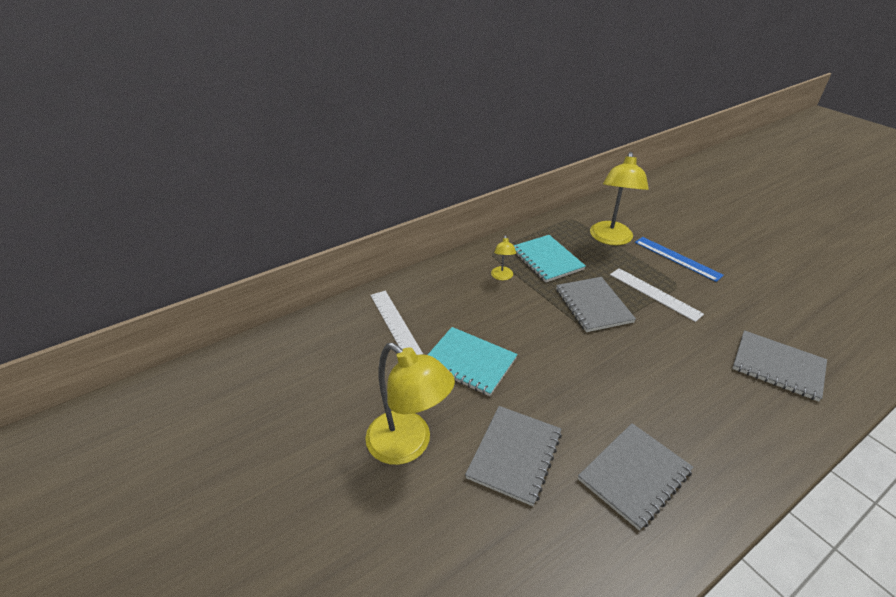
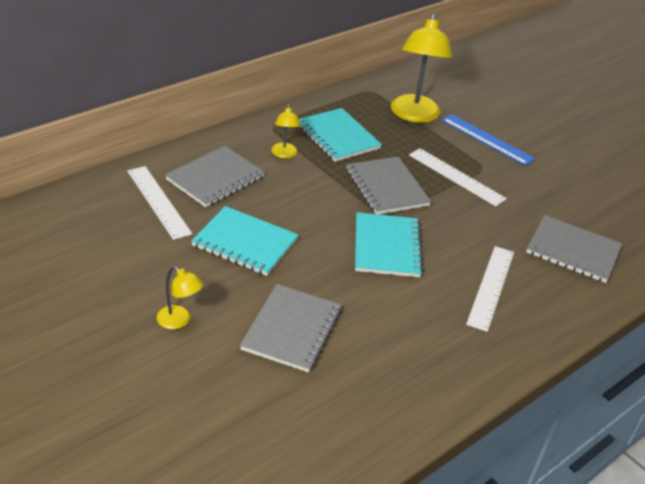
camera: 10 degrees left, 0 degrees up
yellow lamp [365,343,455,465] -> yellow lamp [157,266,203,329], size x0.48
grey notebook [578,423,694,531] -> grey notebook moved to [165,146,265,207]
none -> turquoise notebook [355,212,424,278]
none -> white ruler [466,246,514,332]

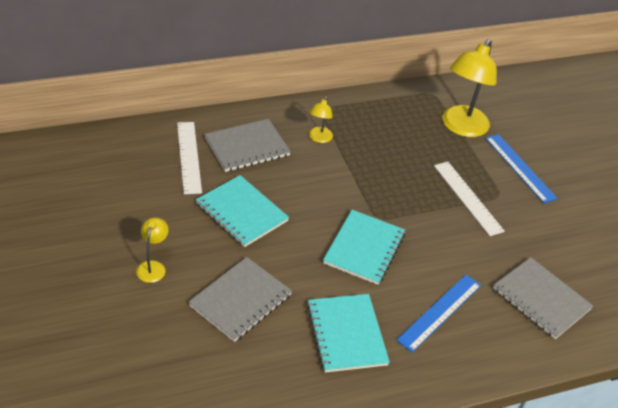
camera: 20 degrees right, 5 degrees up
yellow lamp [157,266,203,329] -> yellow lamp turned 135 degrees counterclockwise [136,217,169,283]
turquoise notebook [299,108,382,162] -> turquoise notebook moved to [307,294,390,373]
grey notebook [346,157,432,214] -> none
white ruler [466,246,514,332] -> blue ruler [396,275,481,352]

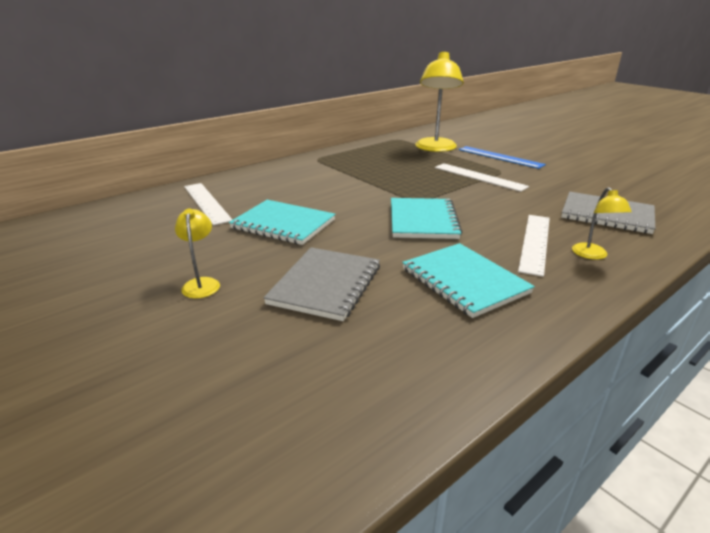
camera: 15 degrees left, 15 degrees down
grey notebook [205,119,291,172] -> none
yellow lamp [309,96,333,143] -> yellow lamp moved to [572,187,632,260]
blue ruler [396,275,481,352] -> white ruler [518,215,550,277]

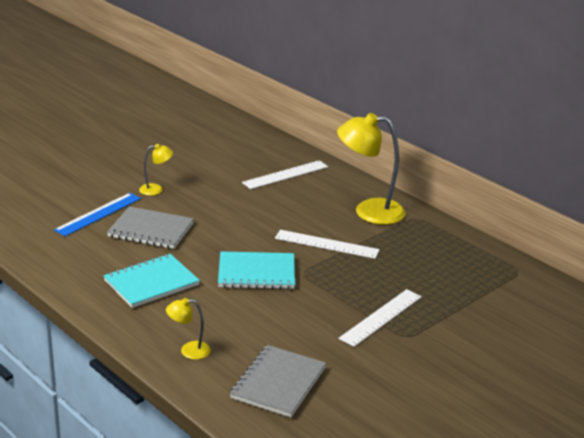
camera: 85 degrees right, 0 degrees up
turquoise notebook [229,200,335,245] -> none
yellow lamp [415,52,464,152] -> yellow lamp moved to [337,113,406,225]
blue ruler [459,146,546,169] -> blue ruler moved to [54,193,141,236]
white ruler [518,215,550,277] -> white ruler moved to [275,230,380,259]

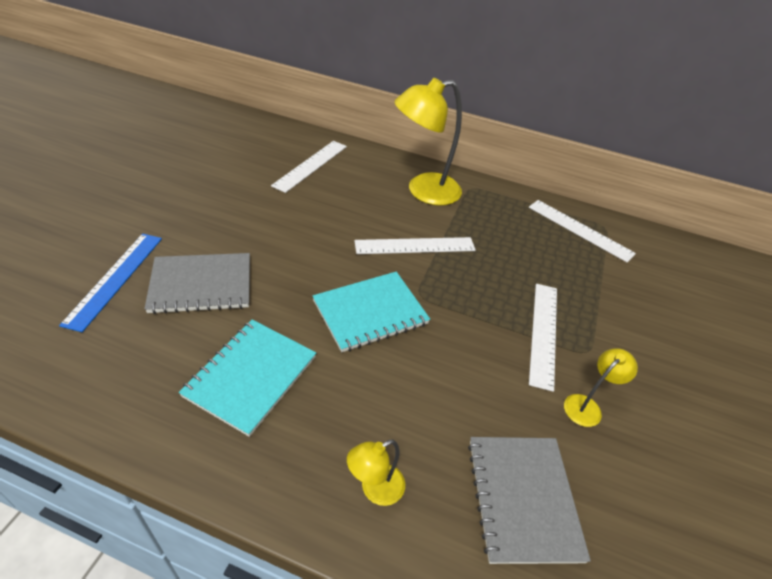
camera: 30 degrees left, 15 degrees up
yellow lamp [139,144,173,196] -> yellow lamp moved to [564,348,638,427]
none -> white ruler [529,200,636,263]

